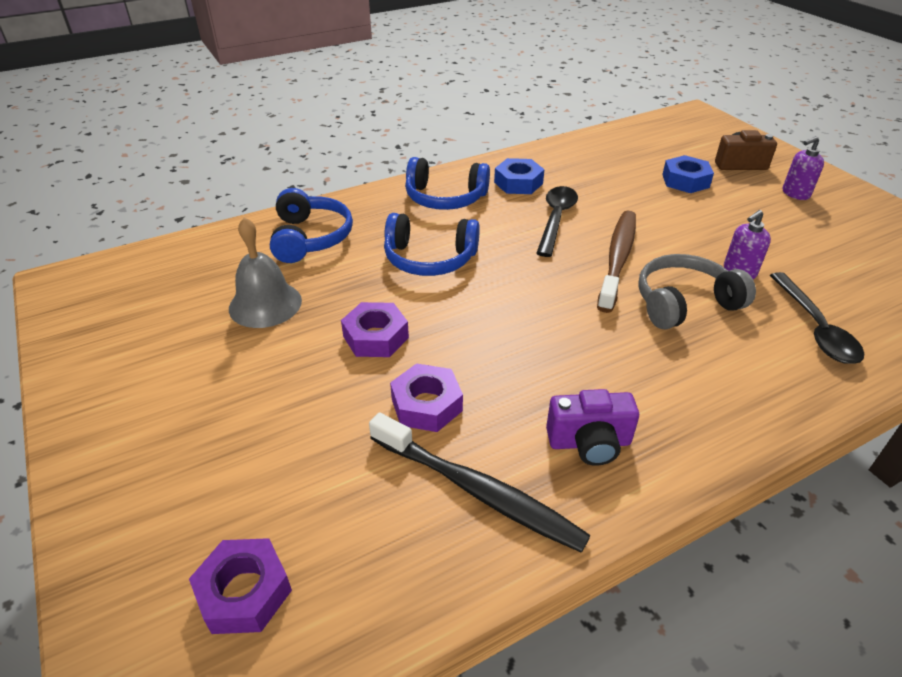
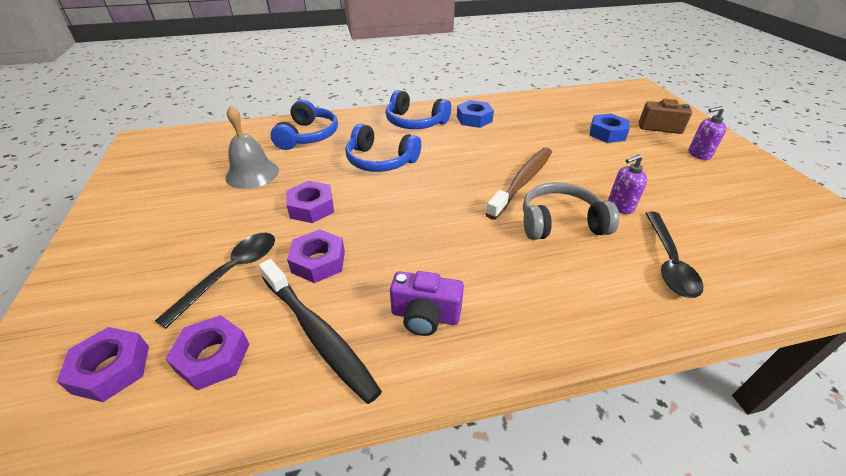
camera: 15 degrees right, 0 degrees up
black spoon [536,186,578,257] -> black spoon moved to [155,233,275,329]
none -> purple nut [165,315,249,390]

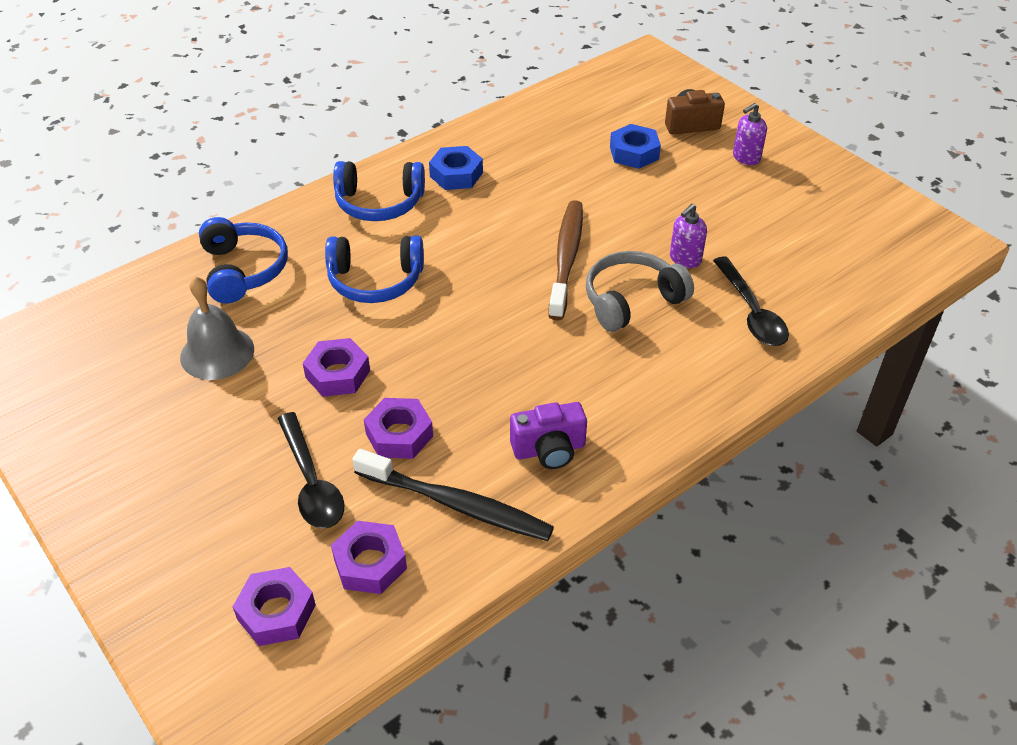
camera: 25 degrees left, 5 degrees up
black spoon [155,233,275,329] -> black spoon turned 150 degrees clockwise [277,412,344,529]

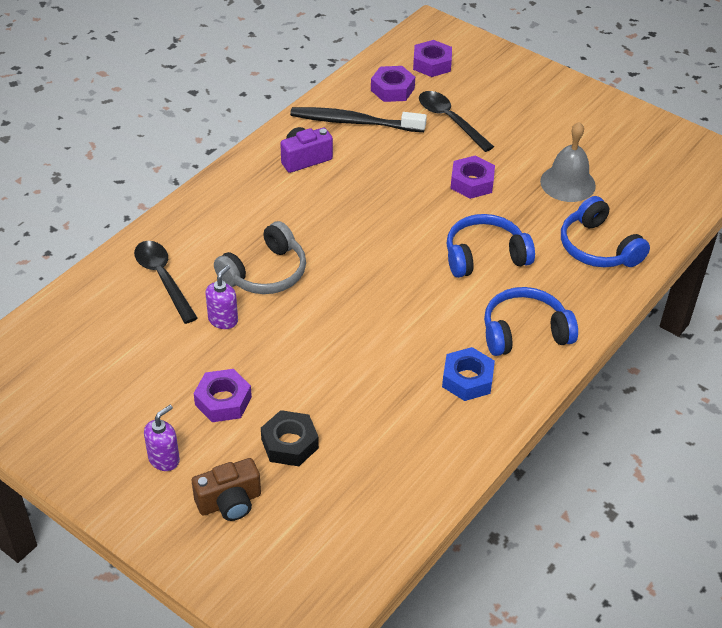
camera: 165 degrees right, 0 degrees up
purple nut [364,398,433,459] -> purple nut moved to [194,369,252,422]
brown toothbrush [548,200,583,320] -> none
blue nut [610,124,661,169] -> black nut [261,410,319,466]

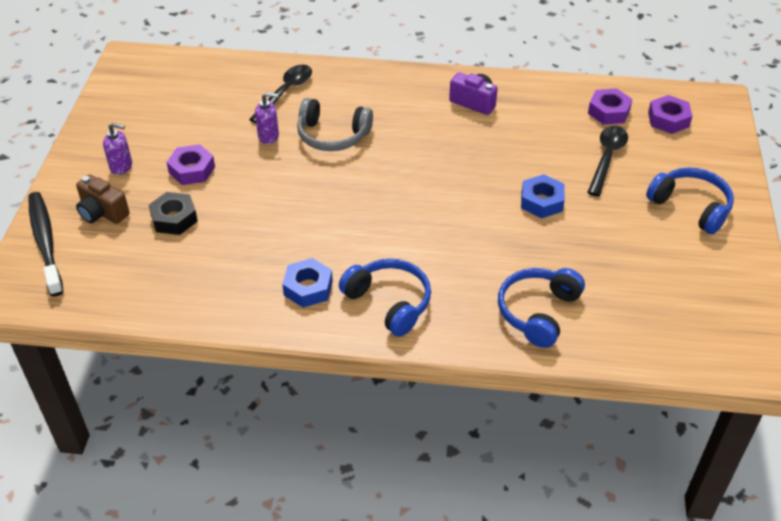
camera: 60 degrees right, 0 degrees up
black toothbrush [290,107,427,132] -> black toothbrush moved to [28,192,63,297]
blue headphones [446,214,535,278] -> blue headphones moved to [646,167,734,234]
purple nut [450,156,495,199] -> blue nut [521,174,565,218]
grey bell [540,122,596,202] -> none

